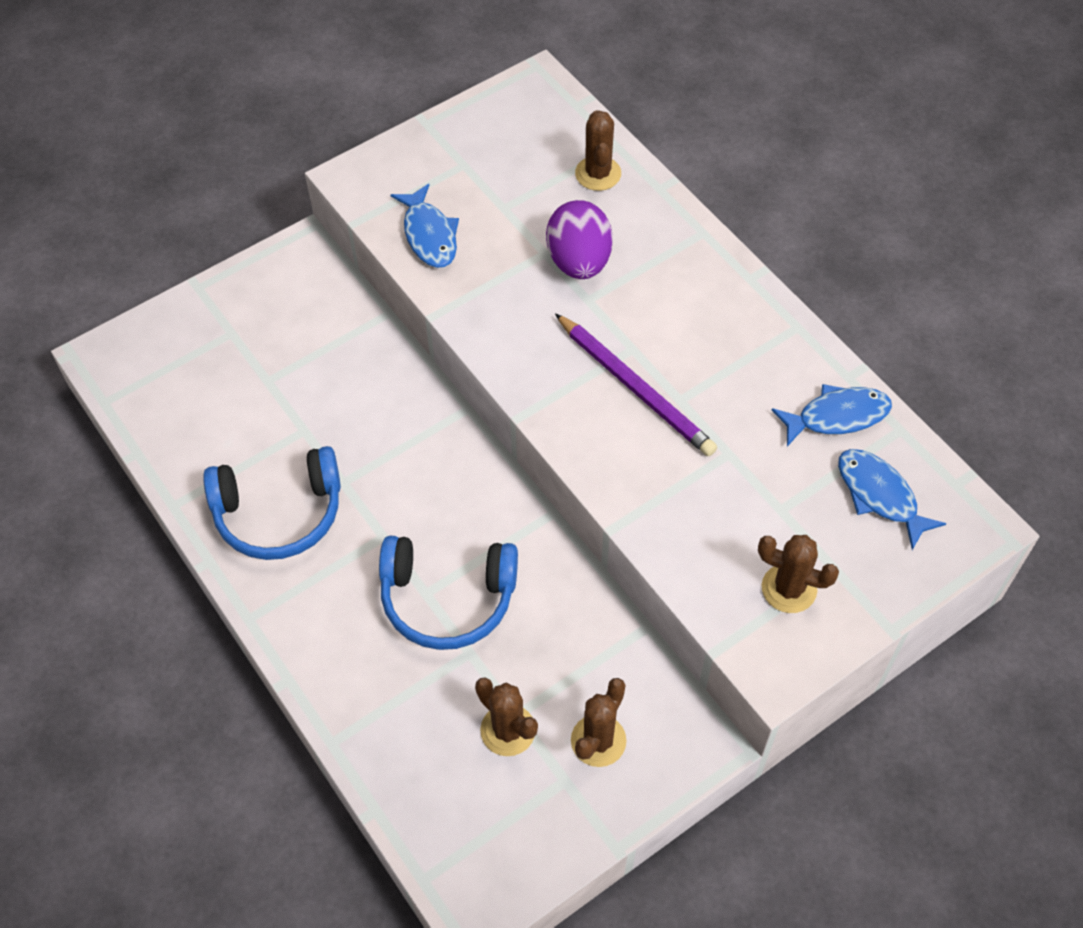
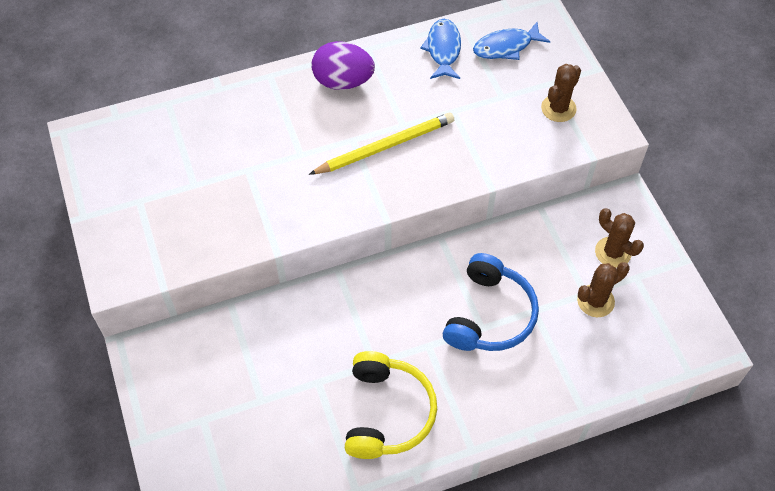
camera: 75 degrees left, 0 degrees up
blue headphones [203,446,341,560] -> yellow headphones [345,351,437,459]
blue fish [391,184,459,268] -> none
purple egg [546,200,613,279] -> purple egg moved to [311,41,375,90]
purple pencil [555,313,717,456] -> yellow pencil [309,113,454,175]
brown cactus [575,110,621,191] -> none

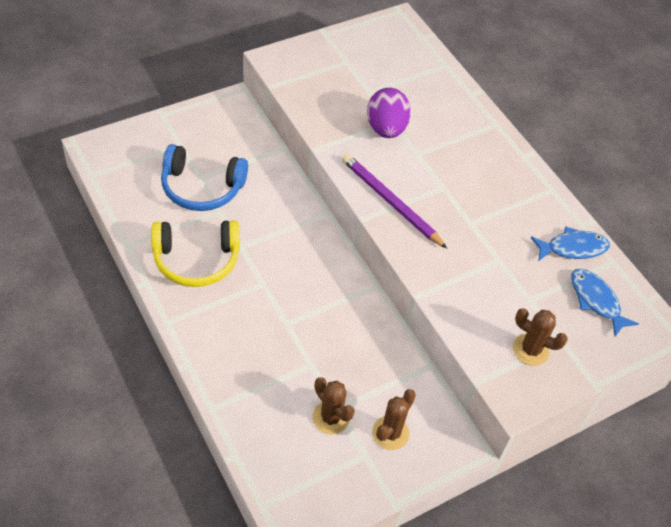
camera: 75 degrees right, 5 degrees down
yellow pencil [309,113,454,175] -> none
purple egg [311,41,375,90] -> purple egg moved to [367,88,411,138]
blue headphones [443,253,539,351] -> blue headphones moved to [161,144,248,211]
none -> purple pencil [342,154,447,249]

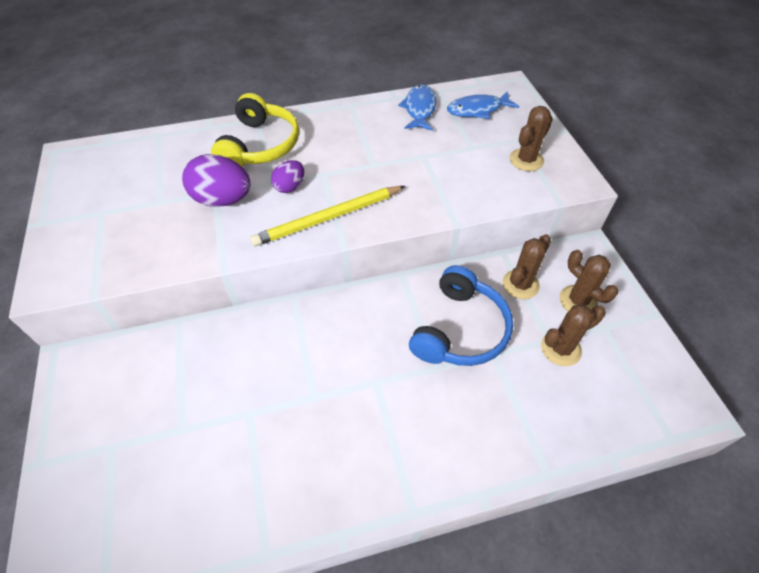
camera: 70 degrees left, 0 degrees up
yellow headphones [151,220,240,287] -> yellow headphones moved to [211,93,299,167]
blue headphones [161,144,248,211] -> blue headphones moved to [409,265,513,366]
purple pencil [342,154,447,249] -> yellow pencil [250,186,405,246]
none -> purple egg [271,160,304,193]
none -> brown cactus [503,234,551,299]

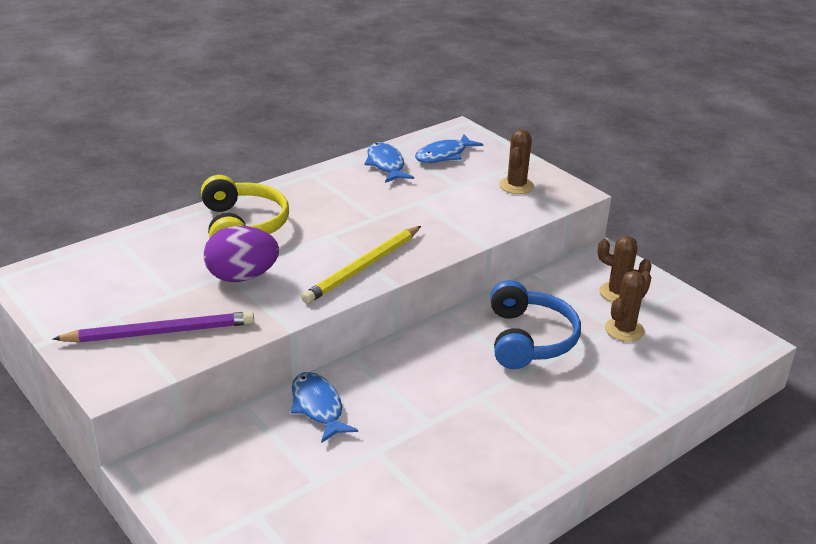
camera: 25 degrees left, 20 degrees down
purple egg [271,160,304,193] -> none
brown cactus [503,234,551,299] -> none
none -> purple pencil [53,311,254,343]
none -> blue fish [291,372,358,443]

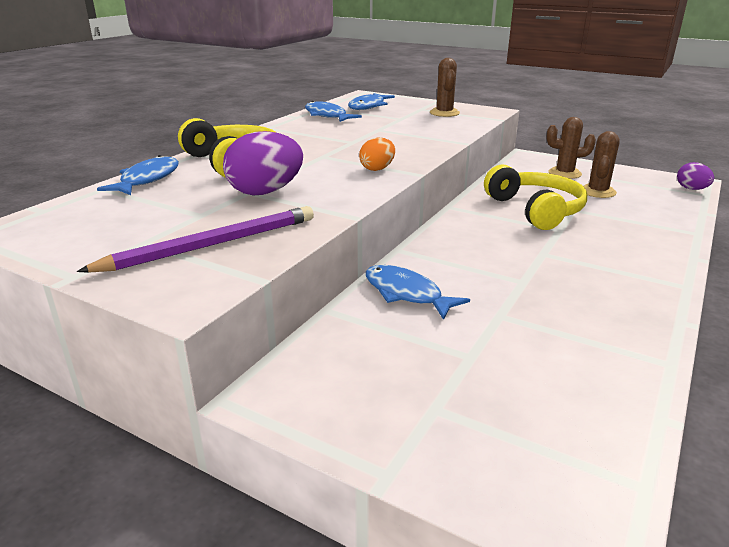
camera: 20 degrees left, 5 degrees down
yellow pencil [301,226,421,304] -> orange egg [359,138,395,171]
blue headphones [490,280,581,369] -> yellow headphones [484,165,587,230]
none -> blue fish [97,155,179,195]
none -> purple egg [677,162,714,190]

